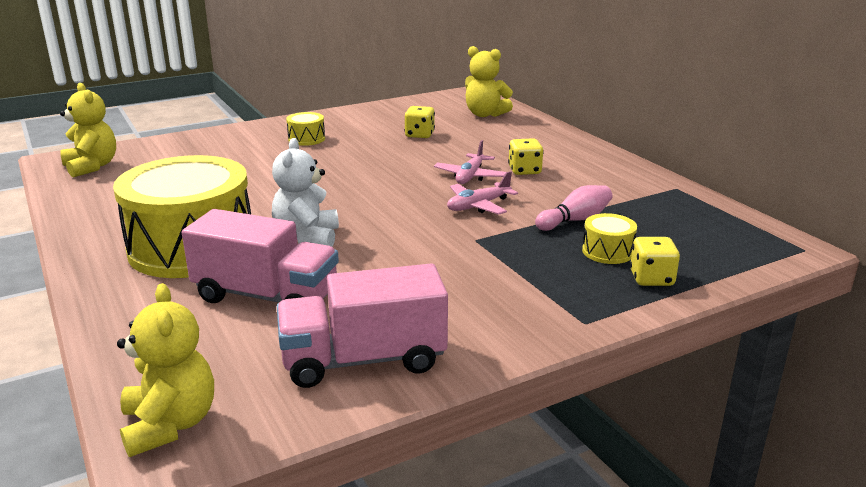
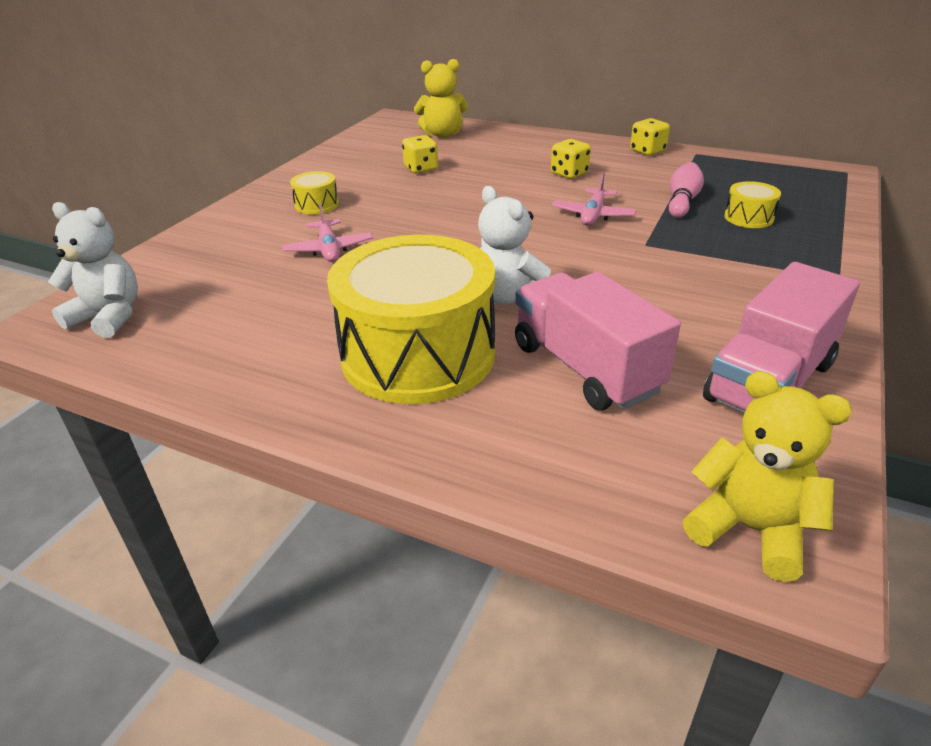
camera: 35 degrees left, 10 degrees up
yellow teddy bear [60,83,116,177] -> white teddy bear [48,202,138,338]
pink truck [182,209,339,303] -> pink truck turned 105 degrees counterclockwise [515,272,681,410]
pink plane [434,140,506,184] -> pink plane moved to [282,203,373,262]
yellow dice [630,237,680,286] -> yellow dice moved to [630,118,670,156]

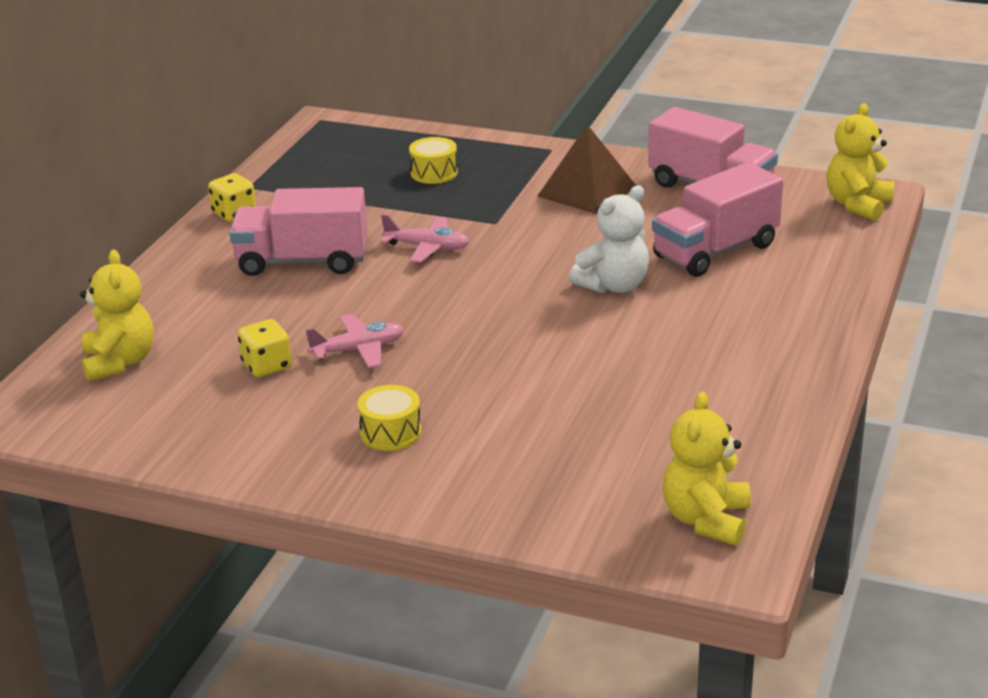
camera: 95 degrees left, 5 degrees down
white teddy bear [48,202,138,338] -> yellow teddy bear [663,392,751,546]
pink plane [282,203,373,262] -> pink plane moved to [306,314,404,368]
yellow drum [327,235,495,404] -> none
yellow dice [551,139,591,179] -> pink truck [230,187,367,276]
pink bowling pin [669,162,704,218] -> none
none -> brown pyramid [538,125,636,214]

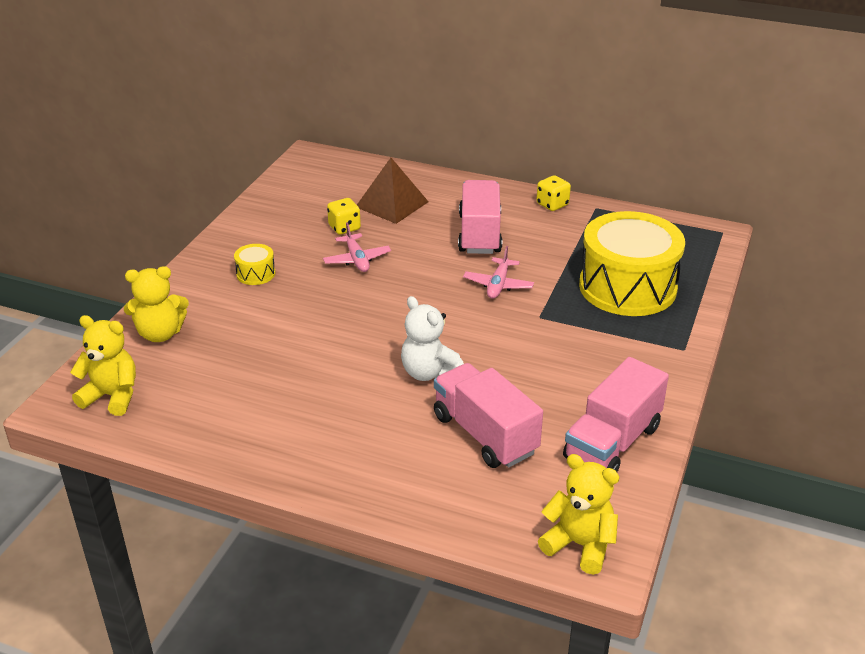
camera: 90 degrees right, 5 degrees up
yellow teddy bear [80,250,154,382] -> yellow teddy bear moved to [124,266,189,342]
yellow drum [409,137,458,184] -> yellow drum [579,211,685,316], size x2.46
brown pyramid [538,125,636,214] -> brown pyramid moved to [357,158,429,224]

